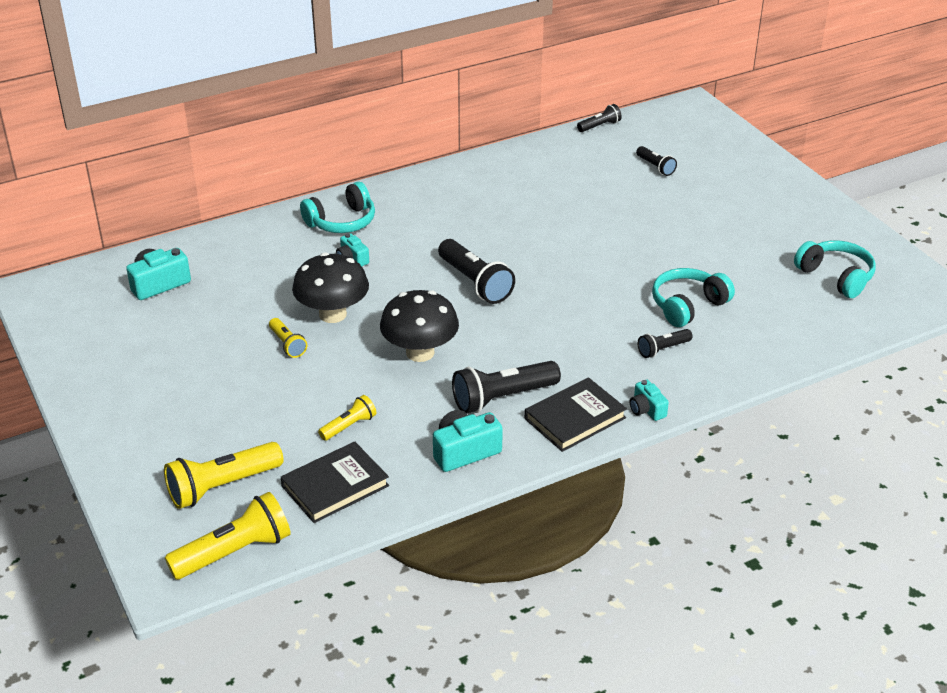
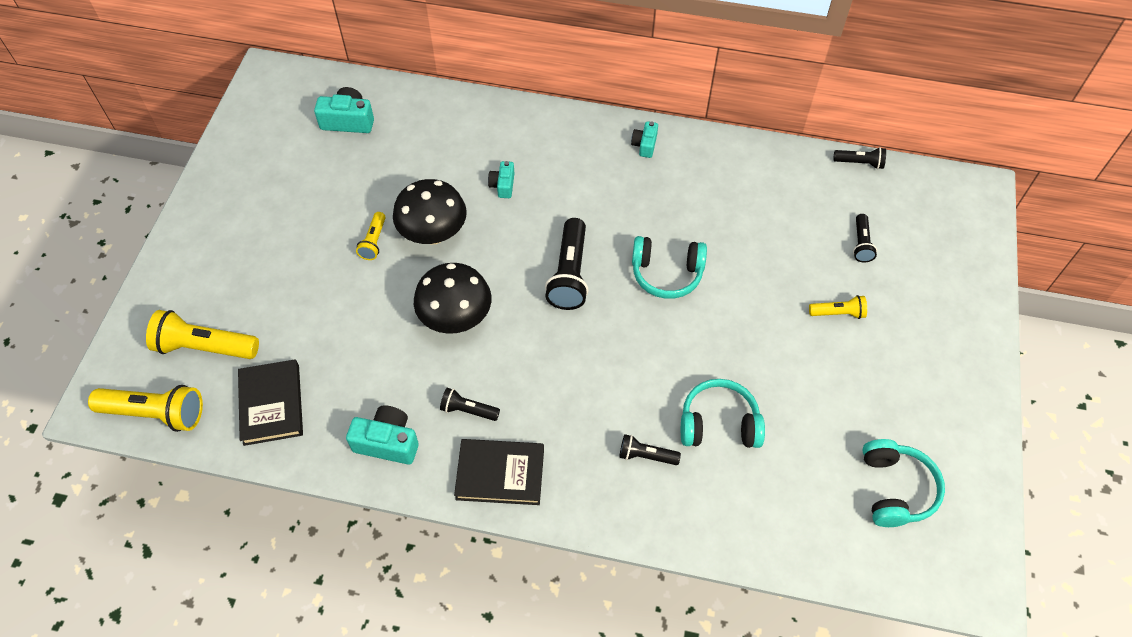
camera: 40 degrees right, 20 degrees up
black book [281,441,389,523] -> black book turned 75 degrees clockwise [238,360,303,446]
turquoise headphones [300,182,375,233] -> turquoise headphones moved to [632,236,707,299]
yellow flashlight [318,395,377,441] -> yellow flashlight moved to [809,295,867,319]
black flashlight [452,361,561,413] -> black flashlight [440,388,500,421], size x0.55
turquoise camera [630,380,669,421] -> turquoise camera moved to [631,121,658,158]

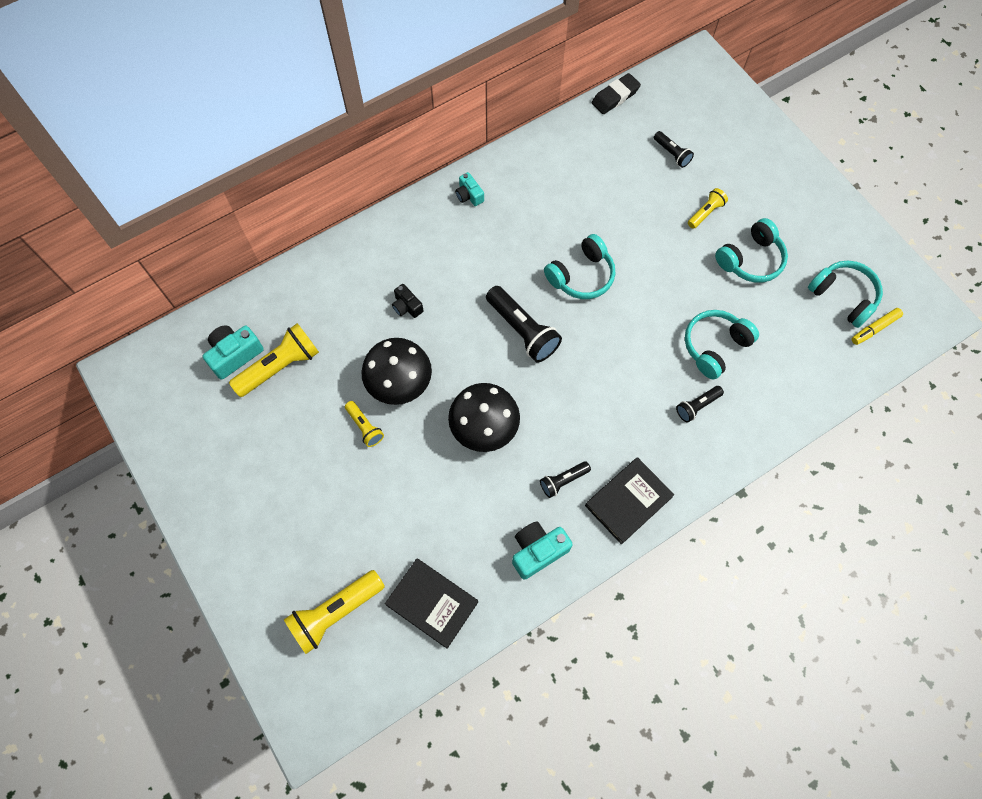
camera: 45 degrees left, 10 degrees up
yellow flashlight [88,385,203,432] -> yellow flashlight moved to [229,323,319,397]
turquoise camera [488,161,515,198] -> black camera [392,284,423,318]
black flashlight [833,147,886,169] -> black eraser [592,73,641,114]
none -> turquoise headphones [715,218,788,283]
none -> yellow marker [852,308,903,345]

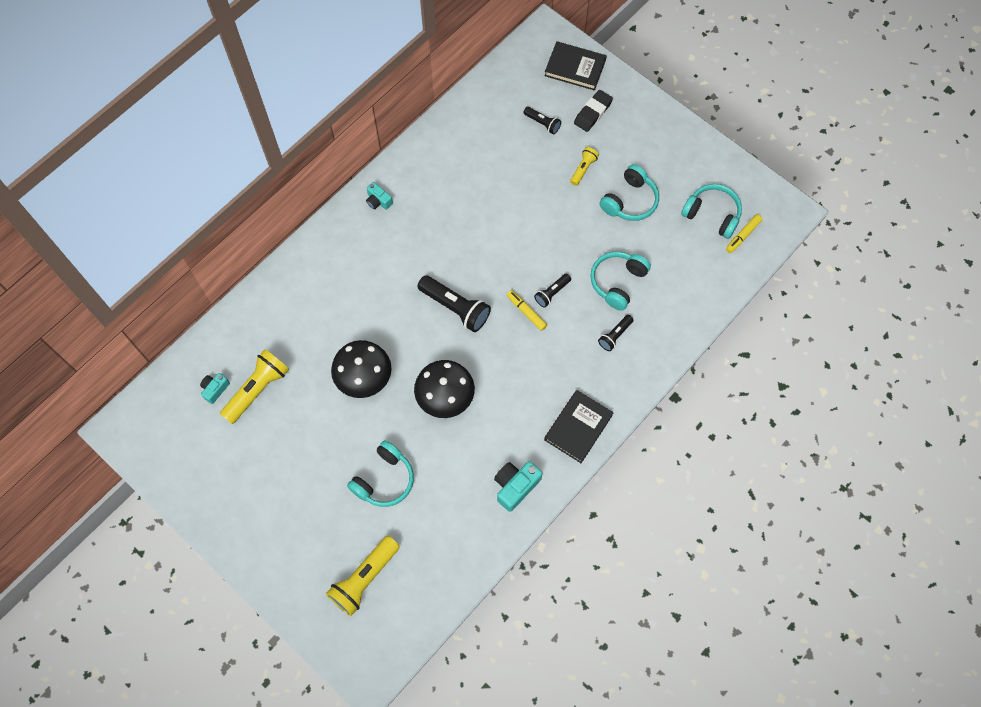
camera: 15 degrees left, 0 degrees up
turquoise camera [203,325,264,380] -> turquoise camera [200,373,230,404], size x0.61
yellow flashlight [345,401,384,447] -> none
black book [385,558,478,649] -> black book moved to [544,41,606,91]
black camera [392,284,423,318] -> none
black flashlight [540,461,591,498] -> black flashlight moved to [534,273,571,308]
turquoise headphones [544,234,615,299] -> turquoise headphones moved to [347,441,414,507]
black eraser [592,73,641,114] -> black eraser moved to [574,90,613,132]
none -> yellow marker [507,290,547,331]

